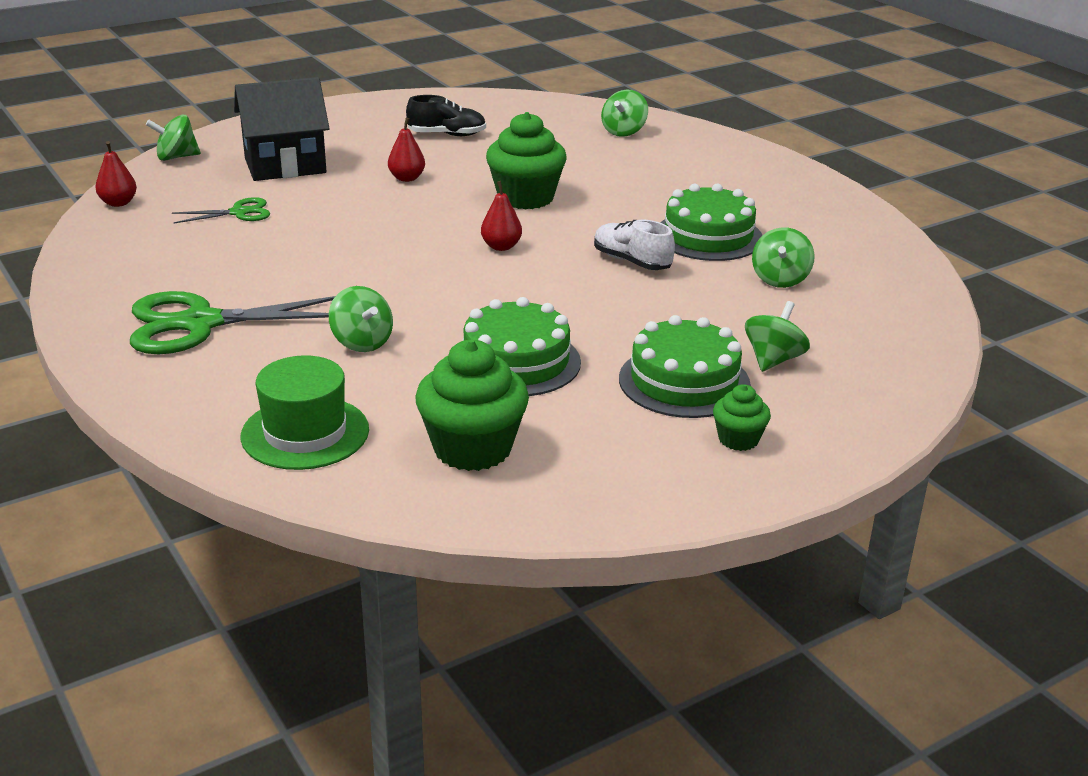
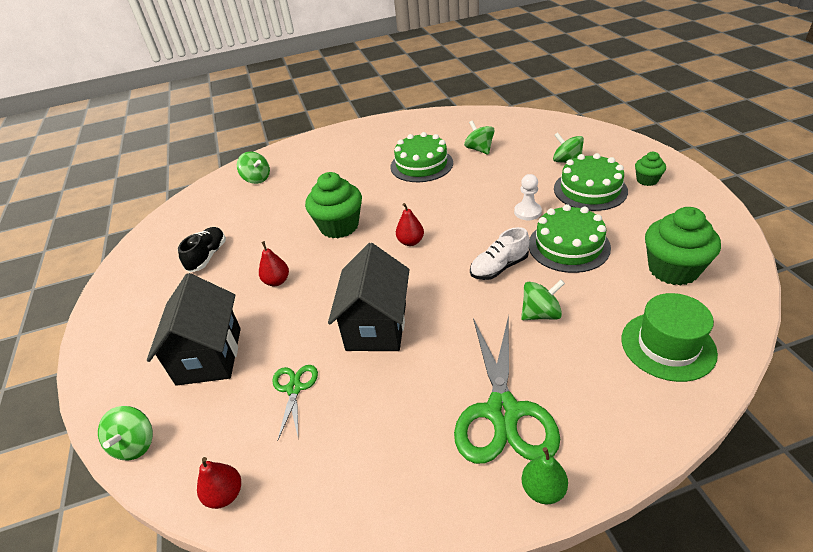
camera: 70 degrees left, 10 degrees up
white shoe [594,219,675,270] -> white shoe moved to [470,227,529,280]
green spinning top [752,227,815,288] -> green spinning top turned 150 degrees counterclockwise [464,120,495,155]
none -> black house [328,243,410,351]
none -> white pawn [514,174,542,220]
none -> green pear [522,447,568,504]

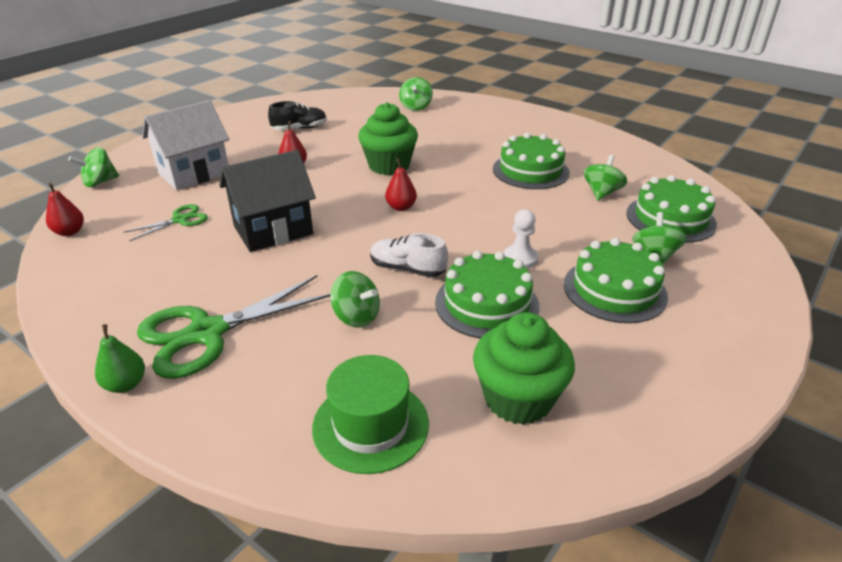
camera: 50 degrees right, 5 degrees down
black house [147,273,241,386] -> white house [142,100,229,190]
green cupcake [635,152,666,186] -> none
none -> green cake [626,175,717,243]

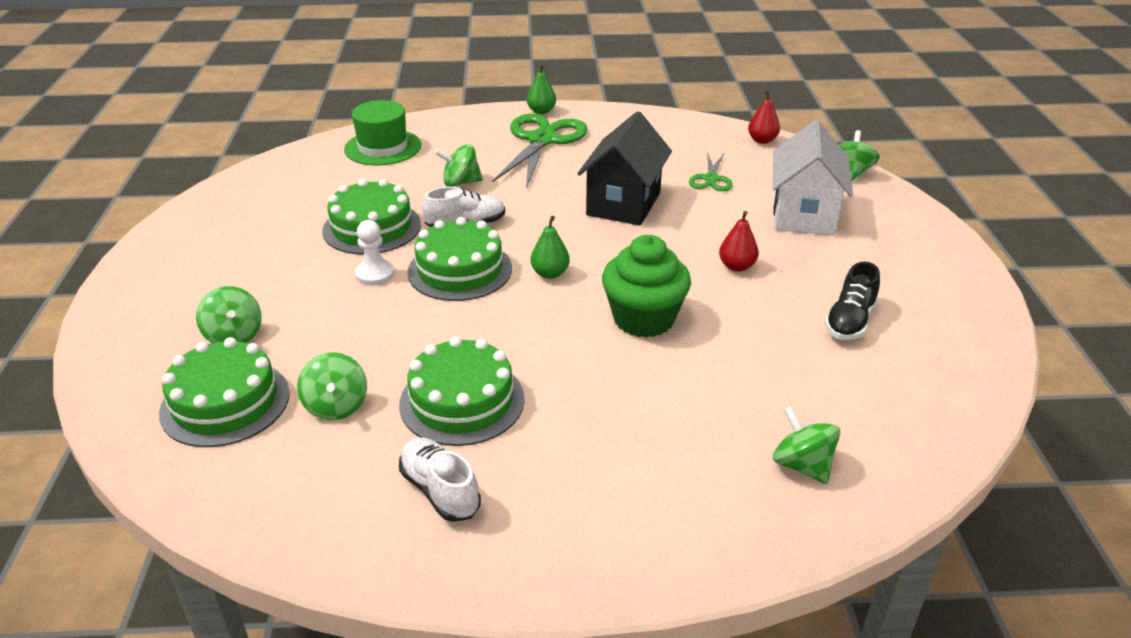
camera: 140 degrees right, 0 degrees up
red pear [385,158,417,211] -> green pear [531,216,570,279]
green cupcake [473,312,575,425] -> none
green cake [564,238,668,323] -> green cake moved to [408,217,512,301]
none -> white shoe [399,438,481,522]

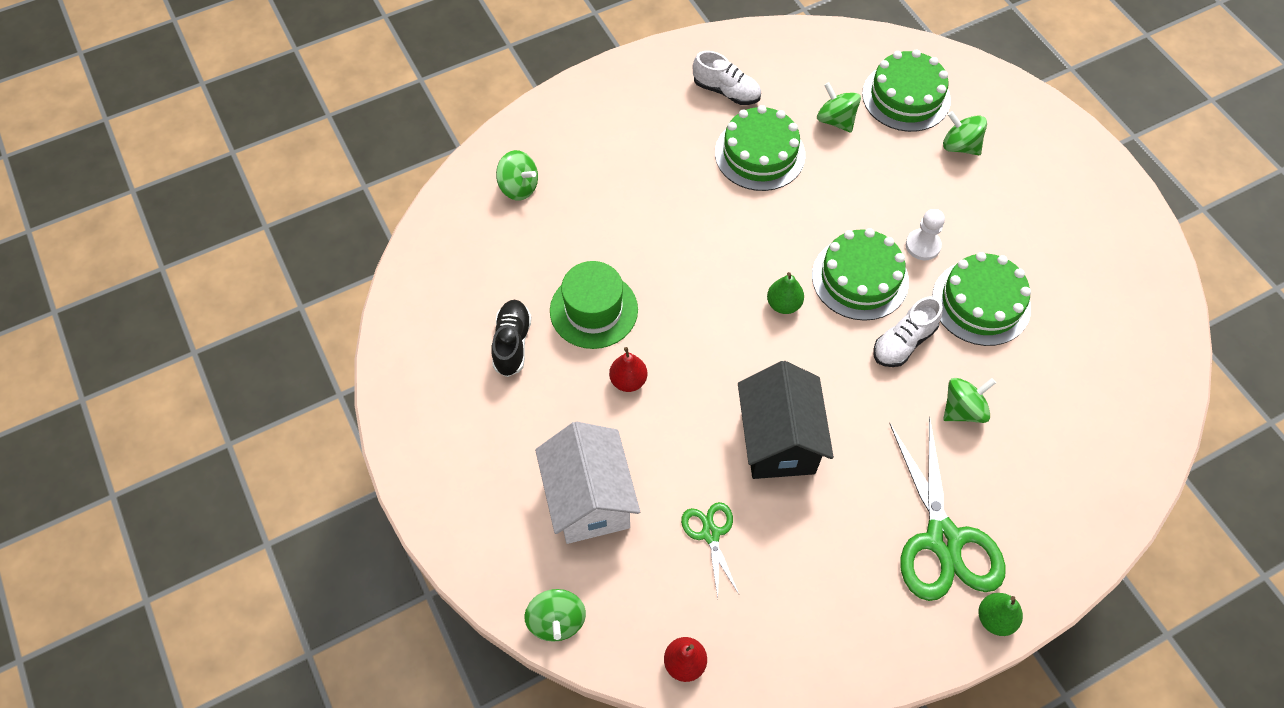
camera: 155 degrees right, 25 degrees up
green hat [344,100,421,166] -> green hat moved to [550,261,638,349]
green cupcake [602,235,691,338] -> none

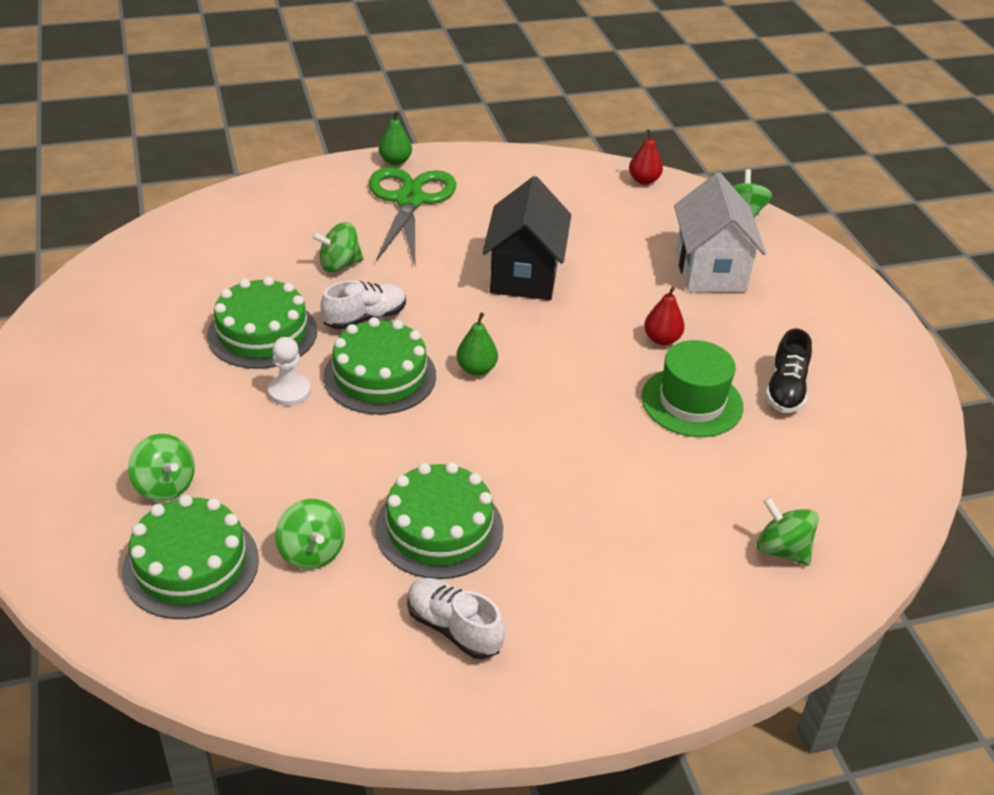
camera: 170 degrees left, 20 degrees down
green scissors [681,502,739,597] -> none

